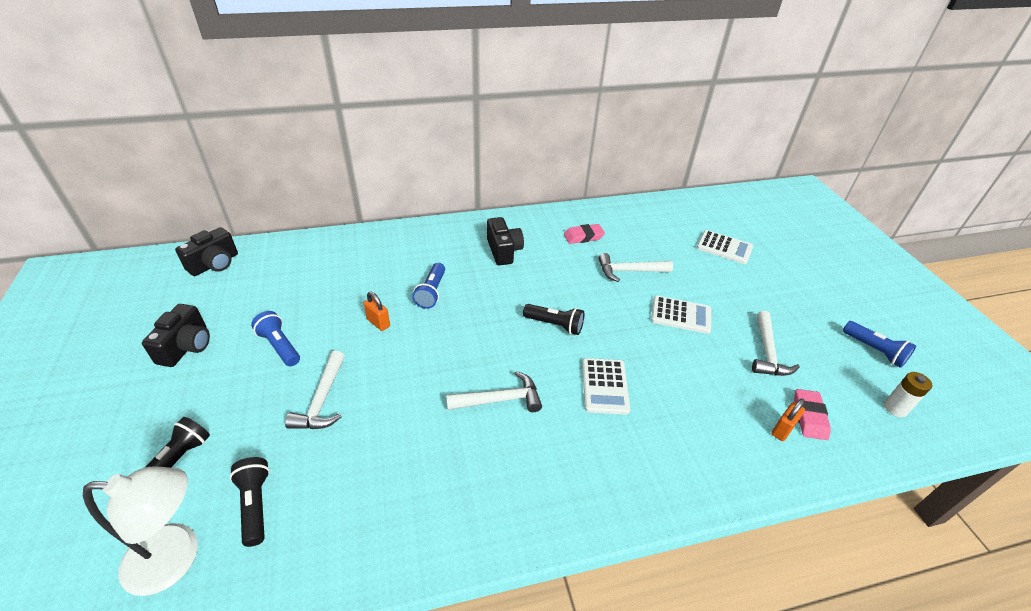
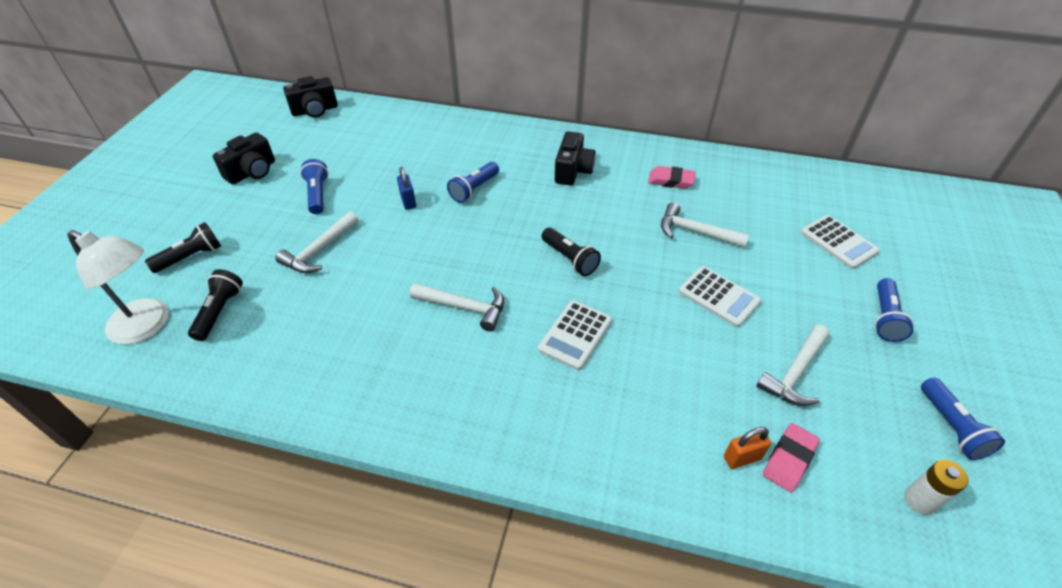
camera: 30 degrees right, 5 degrees up
orange padlock [364,292,390,331] -> blue padlock [397,167,416,210]
none -> blue flashlight [874,278,914,342]

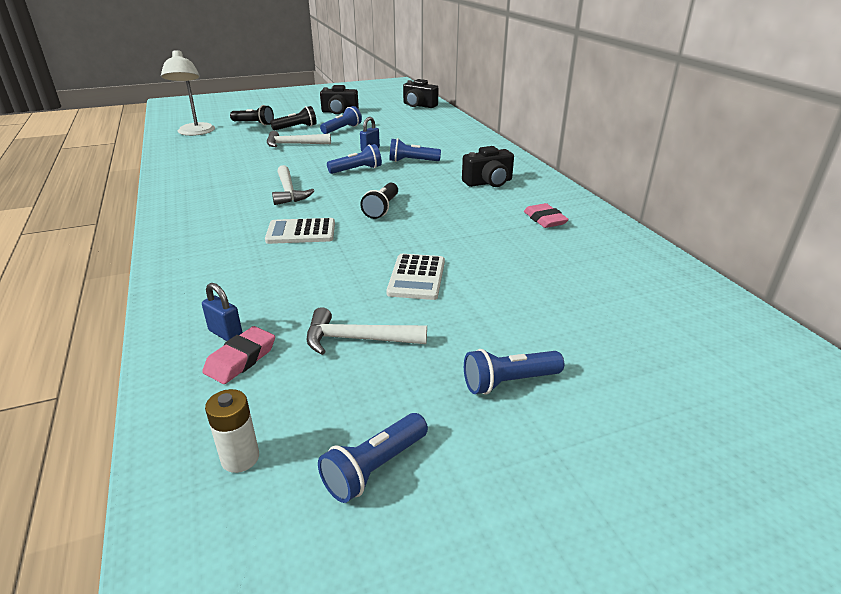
camera: 55 degrees right, 15 degrees down
black flashlight [188,269,243,341] -> black flashlight moved to [270,106,317,130]
white hammer [661,203,749,248] -> none
orange padlock [724,427,771,469] -> blue padlock [202,283,243,341]
pink eraser [763,423,820,492] -> pink eraser turned 60 degrees counterclockwise [202,326,275,384]
white calculator [801,215,880,269] -> none
none -> blue flashlight [327,144,382,174]

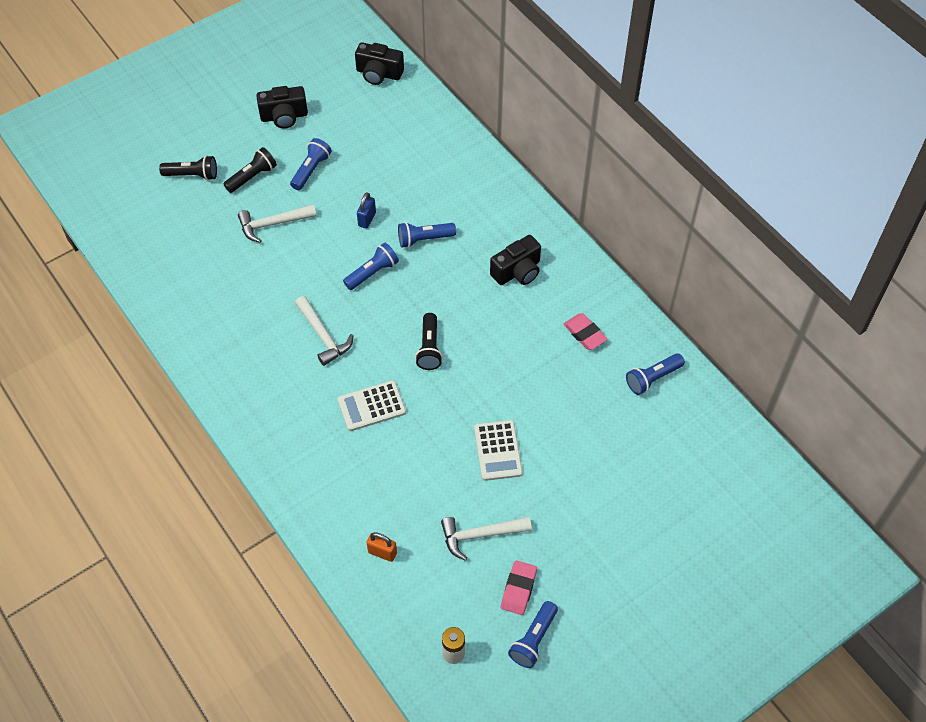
camera: 15 degrees left, 25 degrees up
white lamp [161,49,215,136] -> none
blue padlock [202,283,243,341] -> orange padlock [367,532,397,562]
pink eraser [202,326,275,384] -> pink eraser moved to [501,560,537,615]
blue flashlight [464,349,564,395] -> blue flashlight moved to [626,354,685,395]

